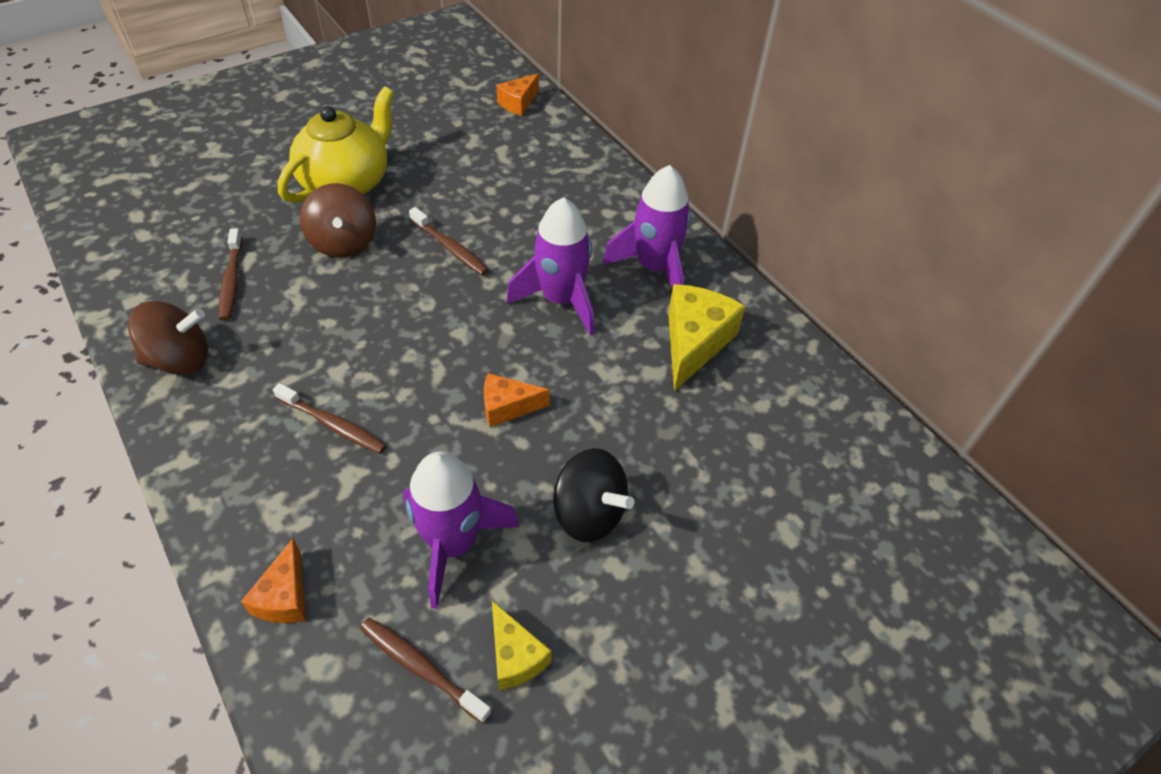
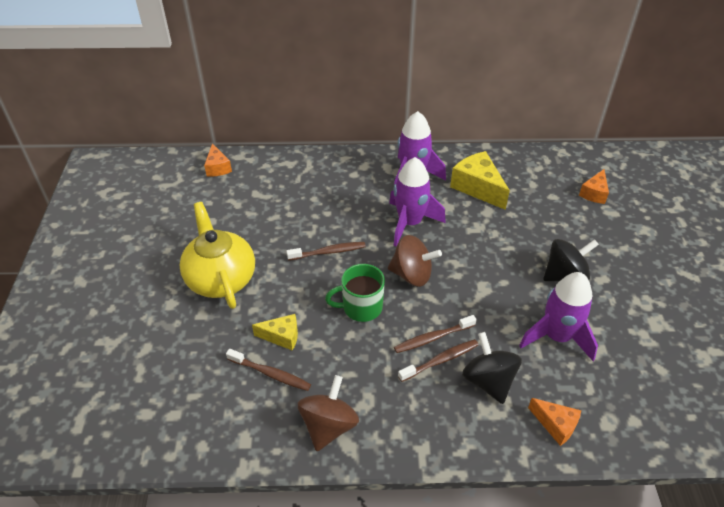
camera: 55 degrees left, 5 degrees down
brown spinning top [300,183,376,258] -> brown spinning top moved to [388,235,442,287]
brown toothbrush [360,618,492,724] -> brown toothbrush moved to [394,315,477,353]
orange cheese [484,373,550,427] -> orange cheese moved to [579,169,609,204]
yellow cheese [492,601,552,690] -> yellow cheese moved to [252,314,298,351]
none -> green mug [325,264,385,322]
none -> black spinning top [462,332,522,404]

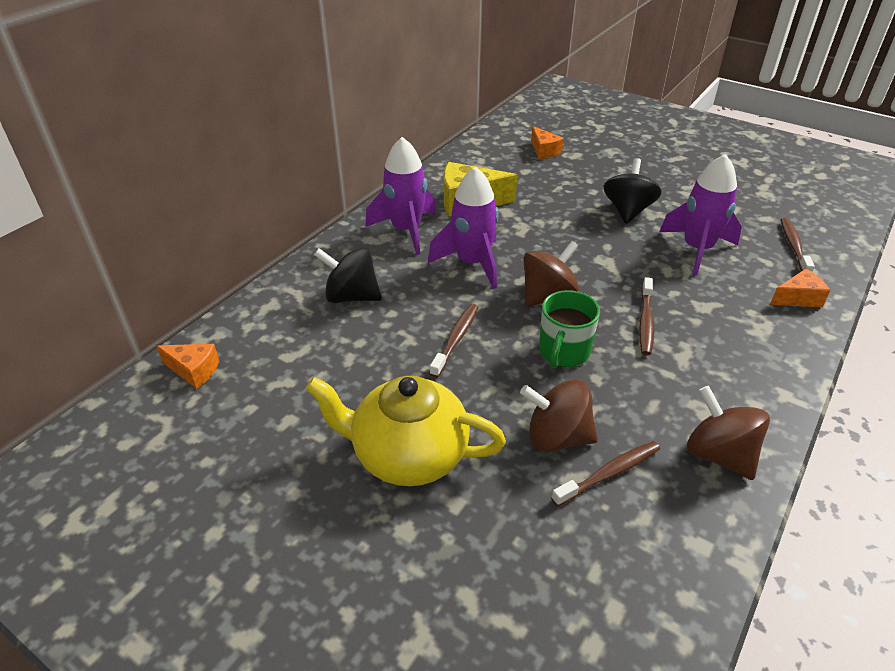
camera: 55 degrees left, 5 degrees down
yellow cheese [252,314,298,351] -> brown spinning top [520,379,598,452]
brown toothbrush [398,339,479,382] -> brown toothbrush moved to [781,218,815,272]
black spinning top [462,332,522,404] -> black spinning top moved to [314,247,382,303]

